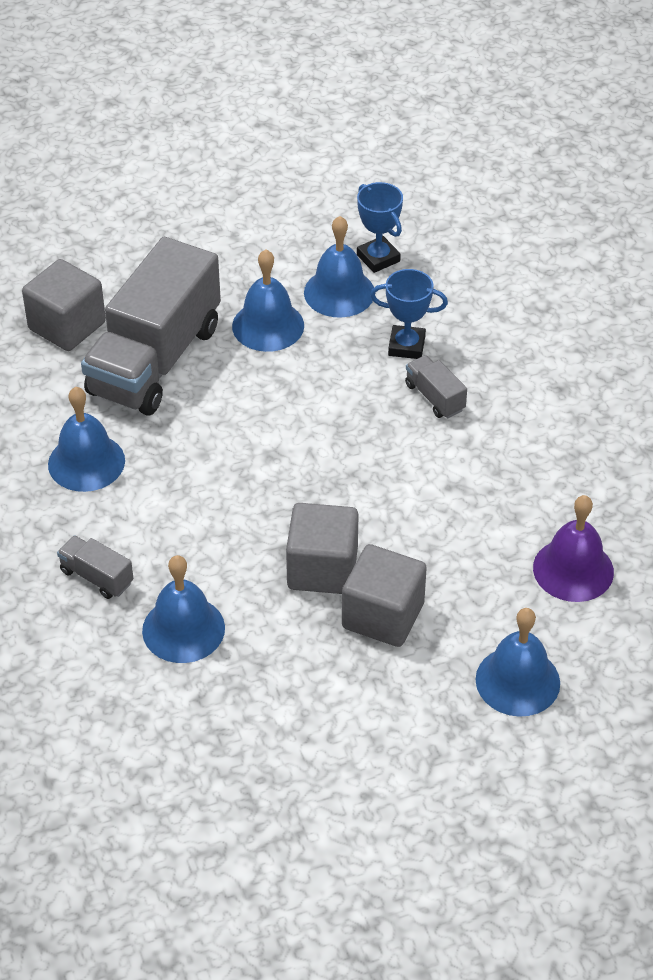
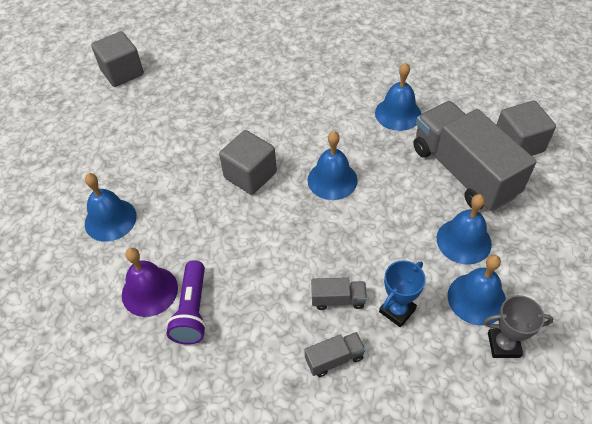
camera: 125 degrees right, 5 degrees up
grey truck [57,535,133,599] -> grey truck moved to [305,332,366,377]
blue bell [142,555,225,663] -> blue bell moved to [308,131,358,200]
grey cube [342,544,427,647] -> grey cube moved to [91,31,144,87]
blue trophy [357,182,403,273] -> grey trophy [484,295,553,358]
none -> purple flashlight [166,260,206,345]

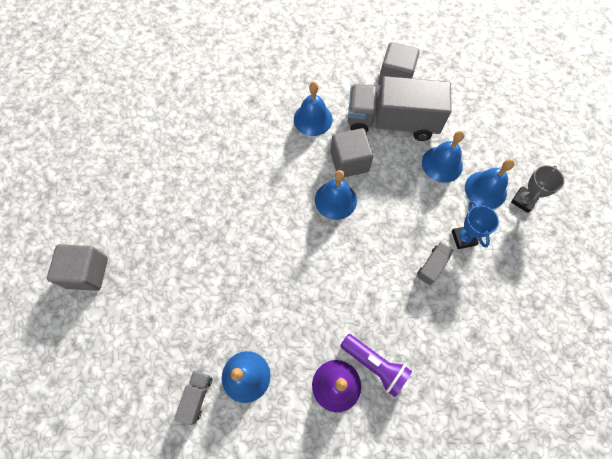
camera: 55 degrees left, 15 degrees up
grey cube [219,130,277,195] -> grey cube moved to [330,128,373,177]
grey truck [305,332,366,377] -> grey truck moved to [174,371,212,425]

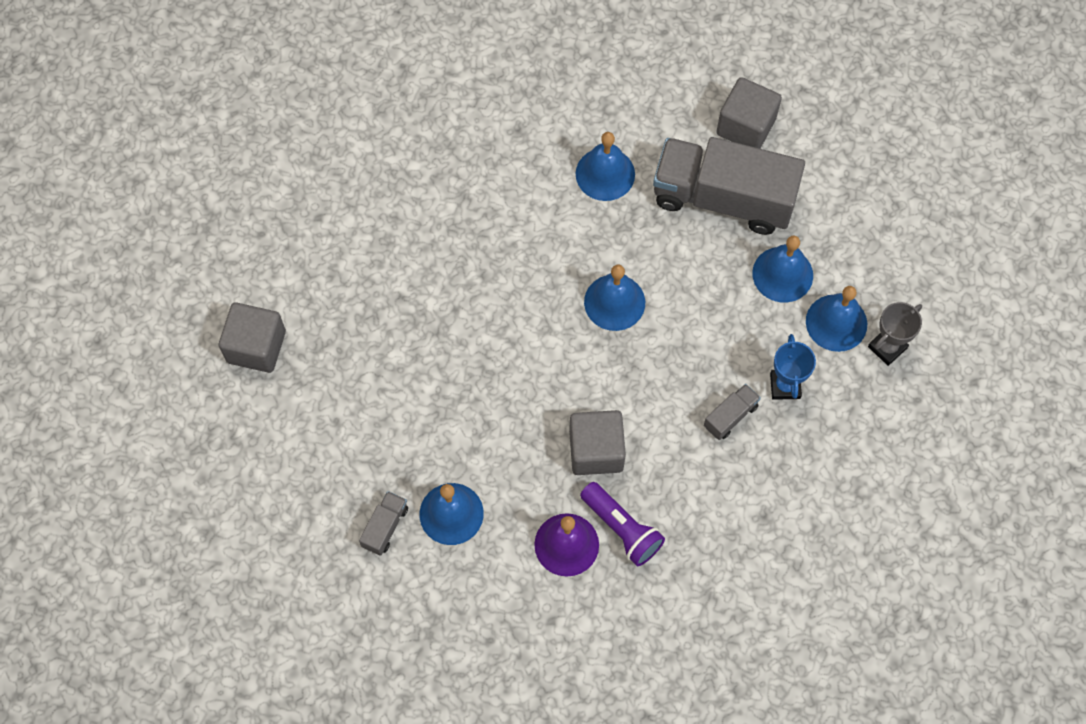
camera: 10 degrees right, 0 degrees up
grey cube [330,128,373,177] -> grey cube moved to [569,410,626,475]

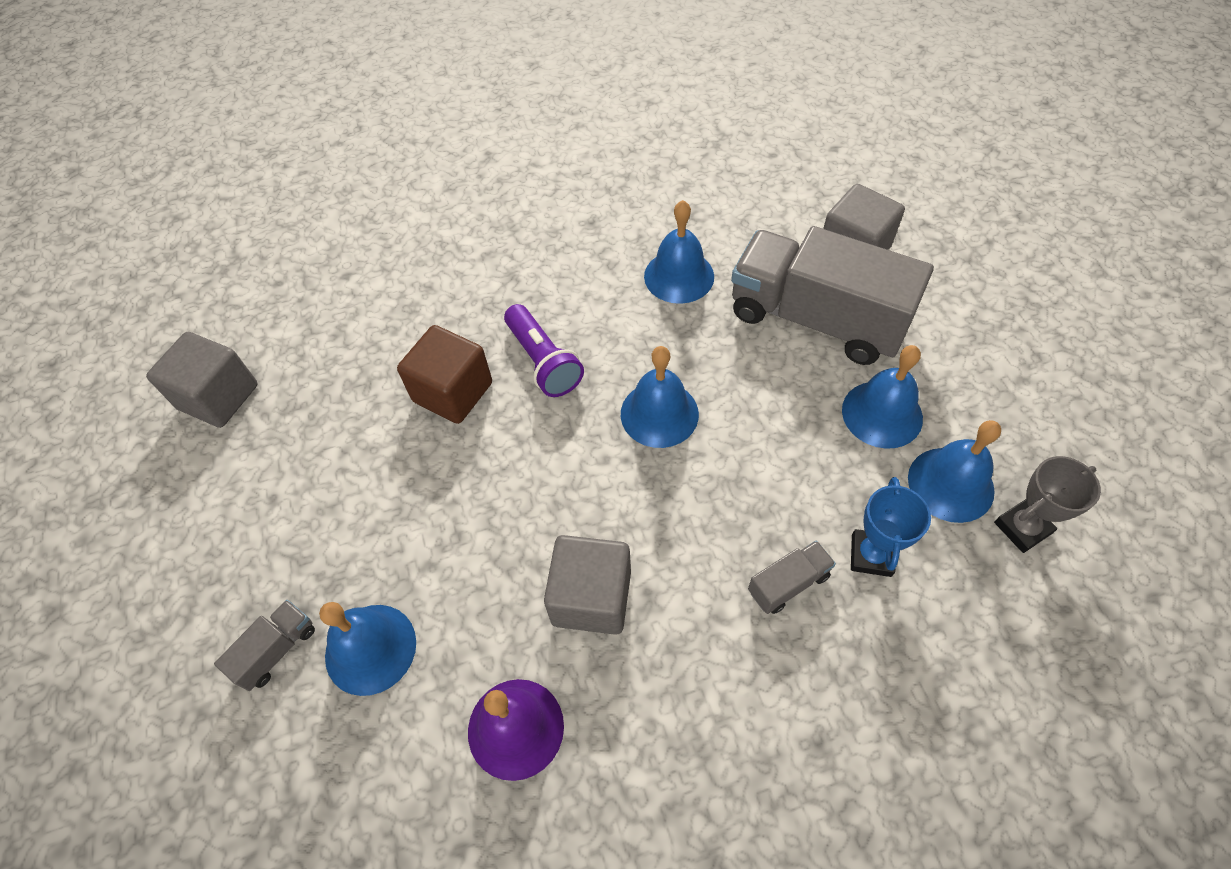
camera: 15 degrees right, 10 degrees down
purple flashlight [580,482,665,566] -> purple flashlight moved to [504,304,584,397]
none -> brown cube [397,325,492,424]

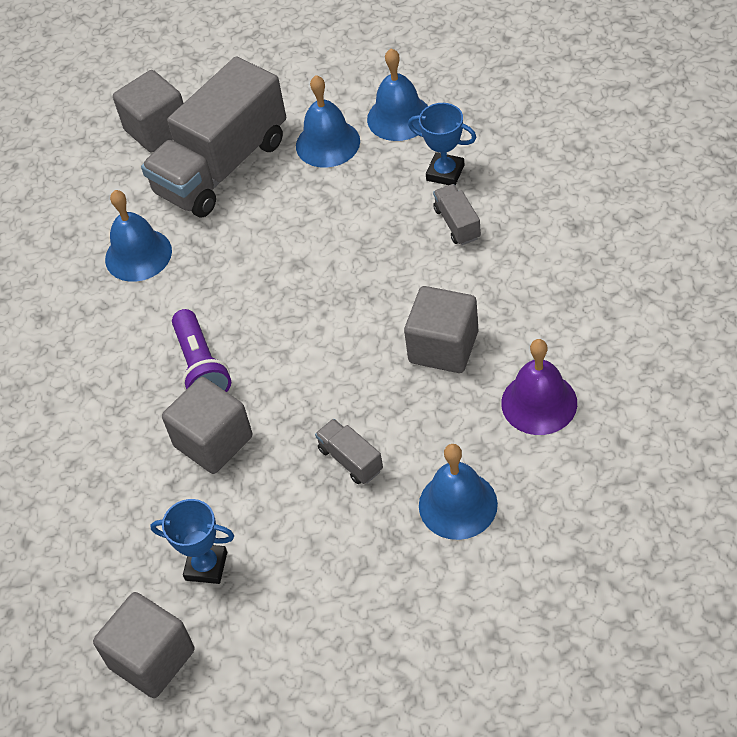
camera: 75 degrees left, 5 degrees down
grey truck [214,600,315,691] -> grey truck moved to [315,419,383,484]
brown cube [397,325,492,424] -> grey cube [162,377,253,474]
purple flashlight [504,304,584,397] -> purple flashlight turned 90 degrees clockwise [172,309,231,392]
blue bell [621,346,699,448] -> none
grey trophy [994,456,1101,553] -> none
none -> blue trophy [150,499,234,584]

